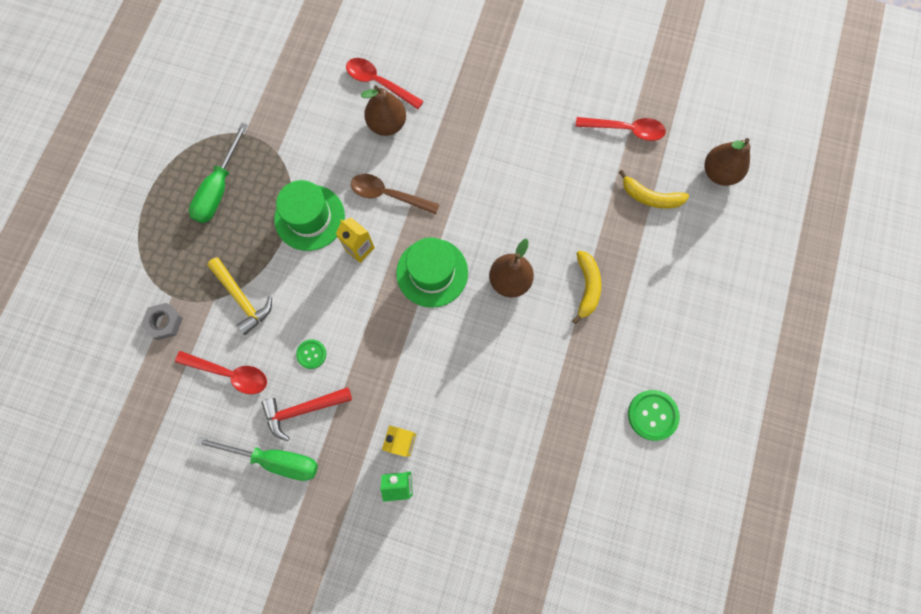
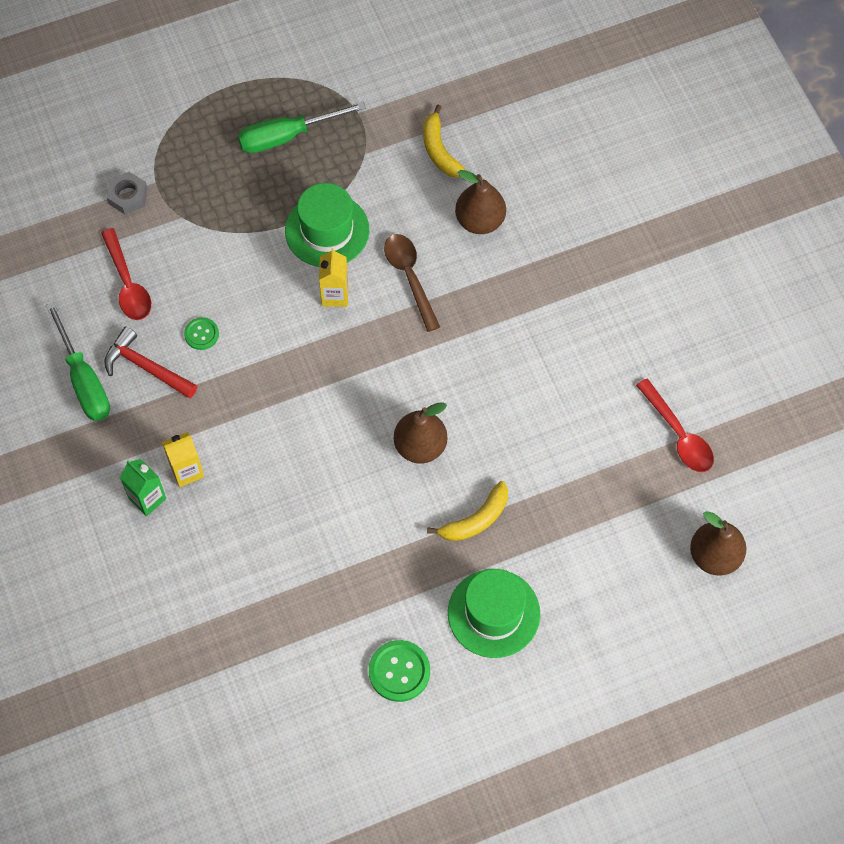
camera: 50 degrees right, 10 degrees down
yellow hammer [207,257,272,335] -> none
red spoon [346,58,424,109] -> none
green hat [396,237,468,308] -> green hat moved to [448,569,540,658]
yellow banana [619,170,689,209] -> yellow banana moved to [423,105,465,178]

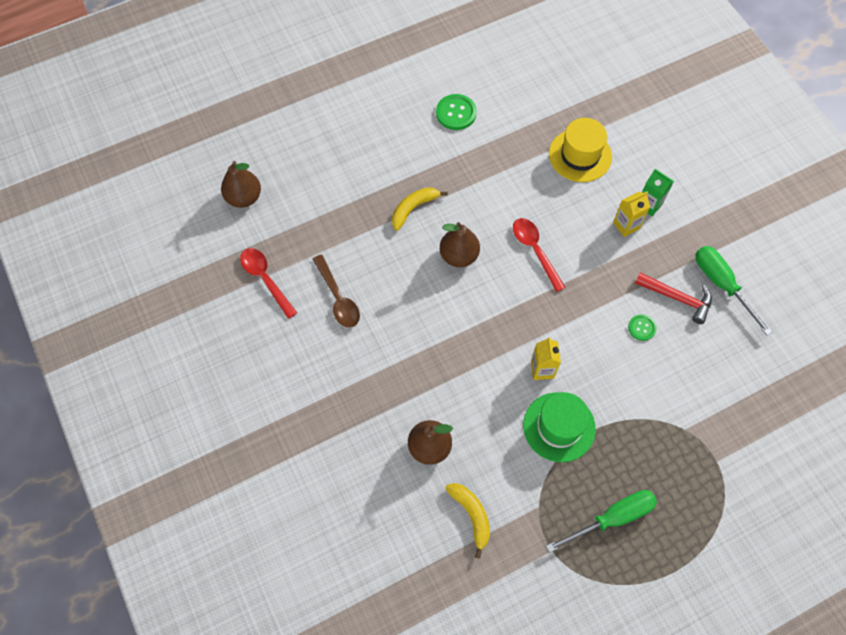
camera: 175 degrees right, 0 degrees up
red spoon [101,228,151,320] -> red spoon moved to [513,218,566,292]
grey nut [106,172,148,214] -> none
brown spoon [384,234,440,332] -> brown spoon moved to [313,255,360,328]
green hat [448,569,540,658] -> none
none -> yellow hat [549,118,612,182]

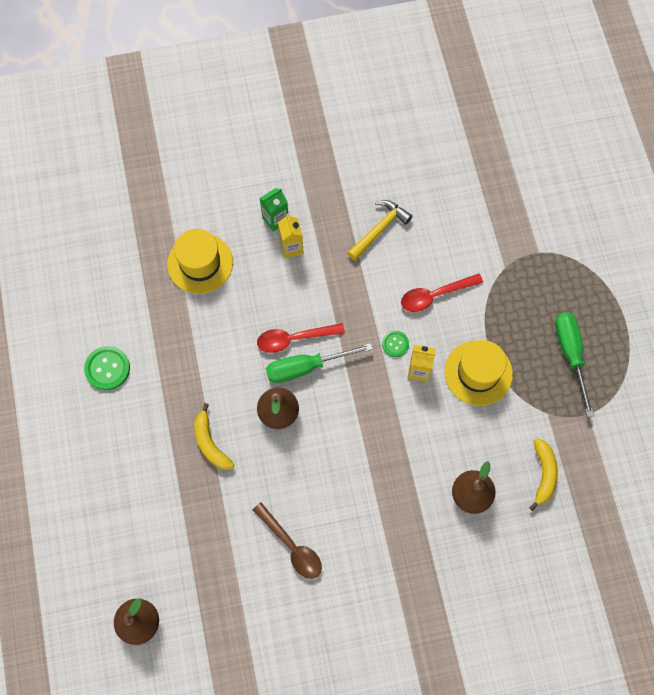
camera: 75 degrees left, 5 degrees up
red spoon [240,248,297,319] -> red spoon moved to [401,274,483,312]
brown spoon [313,255,360,328] -> brown spoon turned 60 degrees clockwise [253,503,322,579]
yellow banana [445,483,490,559] -> yellow banana turned 105 degrees clockwise [529,438,558,511]
green hat [523,392,596,462] -> yellow hat [444,340,513,406]
green button [628,314,657,341] -> green button moved to [382,331,409,357]
red hammer [635,272,712,324] -> yellow hammer [347,200,412,261]
green screwdriver [696,246,772,336] -> green screwdriver moved to [266,343,373,383]

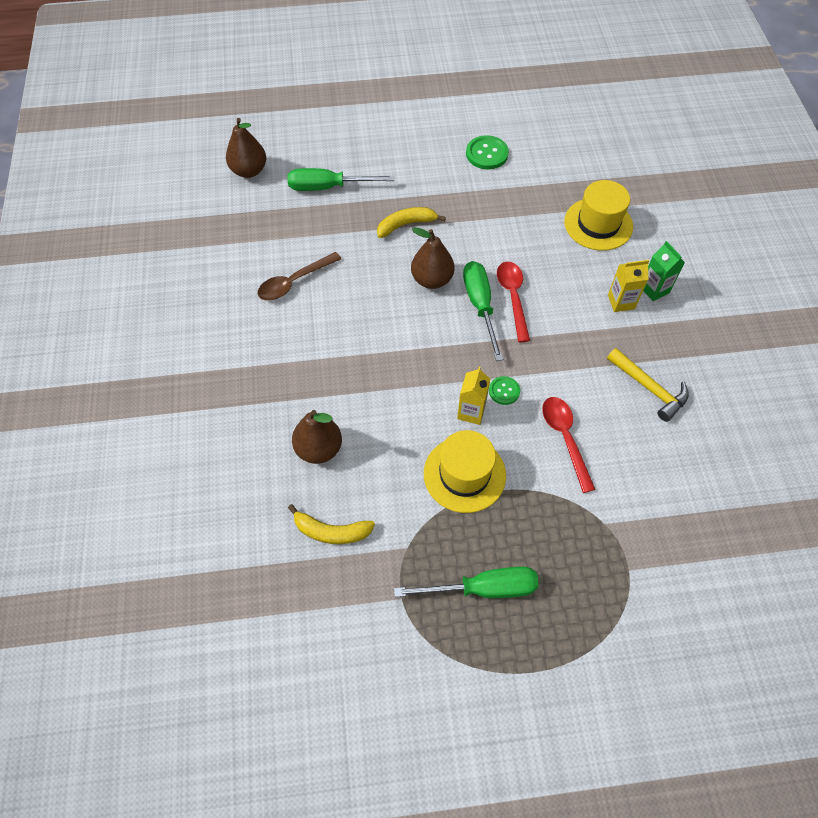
camera: 95 degrees right, 10 degrees down
none -> green screwdriver [288,168,395,191]

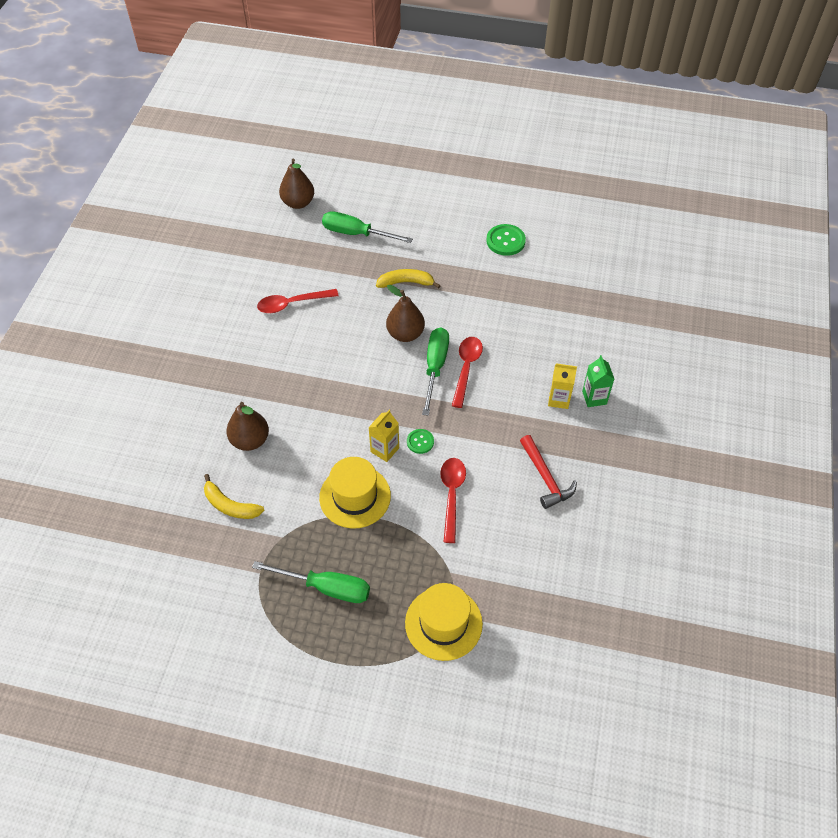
camera: 20 degrees right, 5 degrees down
brown spoon [258,252,341,301] -> red spoon [257,289,339,313]
yellow hat [564,180,633,251] -> yellow hat moved to [405,583,483,661]
yellow hammer [607,348,689,422] -> red hammer [520,435,577,509]

